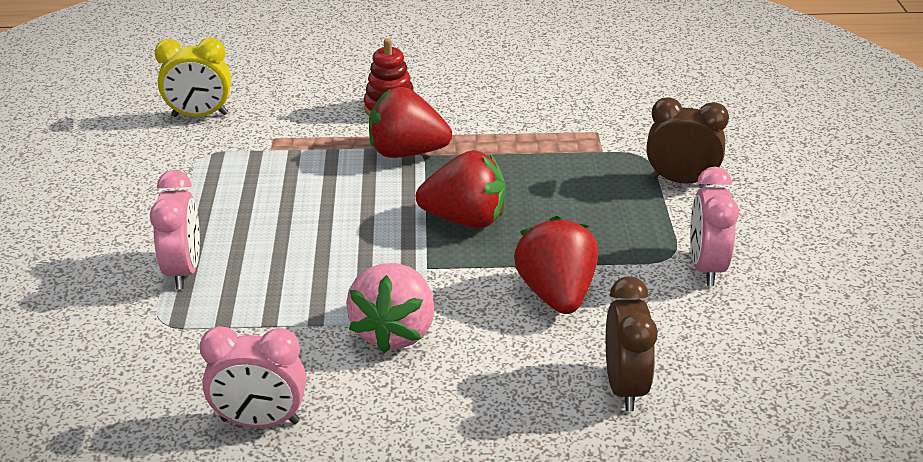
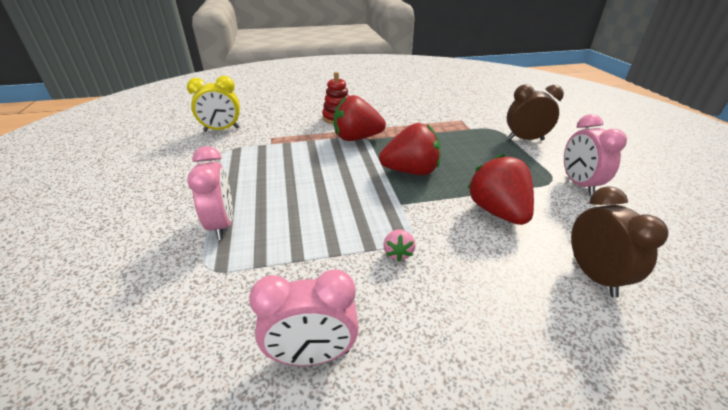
camera: 10 degrees left, 0 degrees up
pink strawberry [346,263,435,353] -> pink strawberry [383,229,415,262], size x0.46

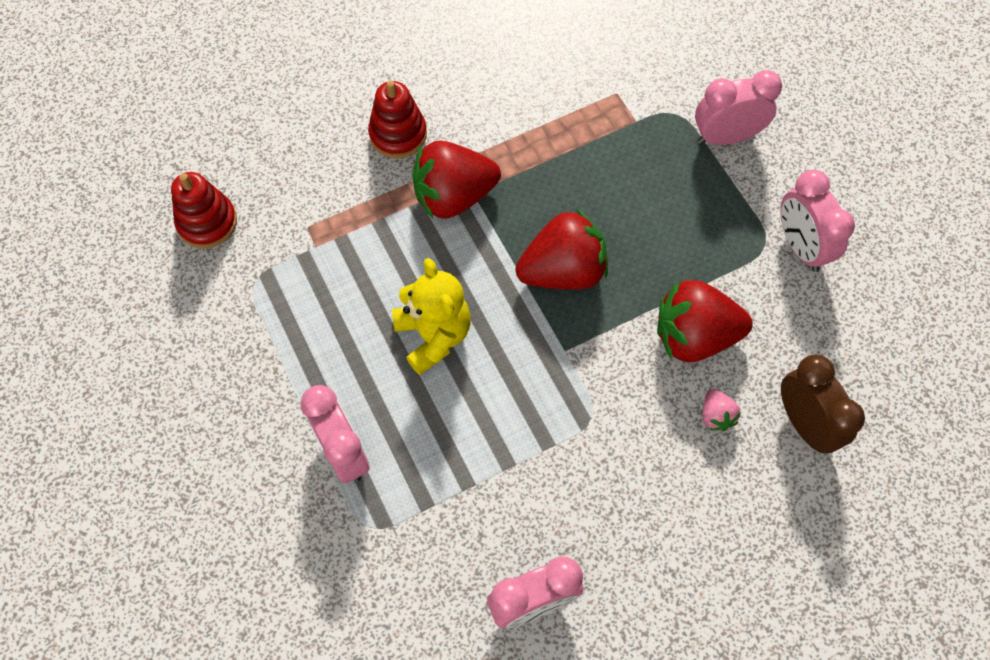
camera: 15 degrees left, 30 degrees up
yellow clock [187,76,240,132] -> red stacking toy [171,172,237,248]
pink strawberry [383,229,415,262] -> pink strawberry moved to [703,389,741,431]
red strawberry [468,154,534,225] -> red strawberry turned 60 degrees counterclockwise [657,280,753,362]
brown clock [507,84,564,140] -> pink clock [695,70,782,145]
none -> yellow teddy bear [392,258,471,375]

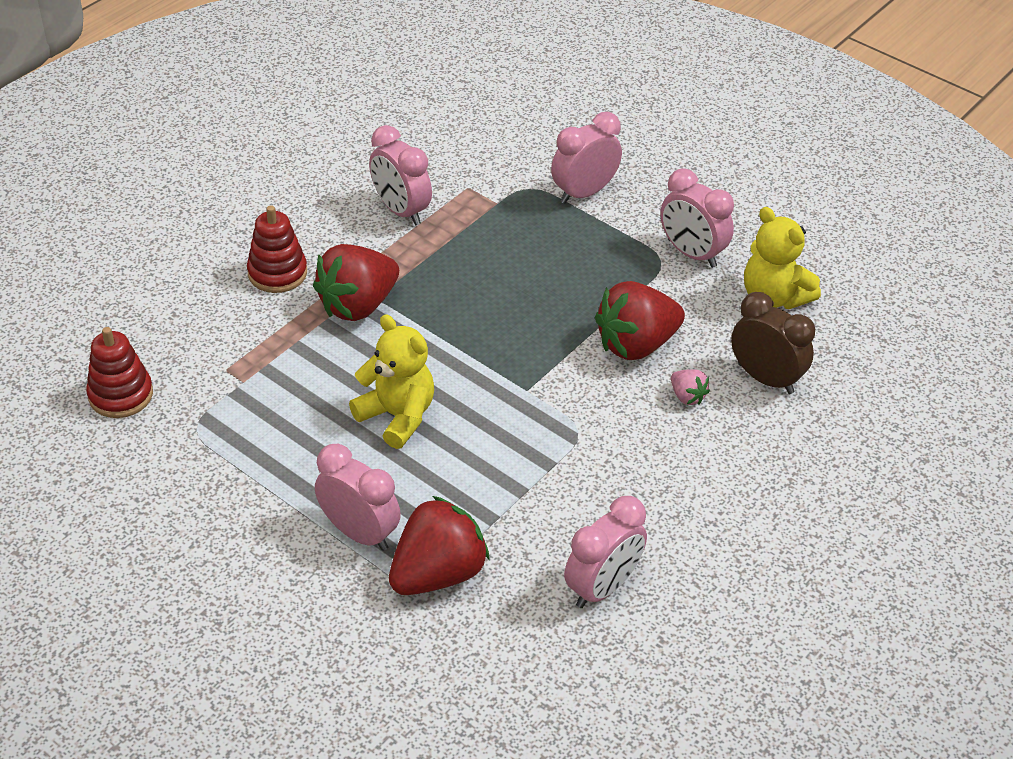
camera: 25 degrees left, 20 degrees down
red strawberry [515,208,608,290] -> red strawberry moved to [389,496,490,595]
none -> pink clock [369,125,432,225]
none -> yellow teddy bear [744,207,821,309]

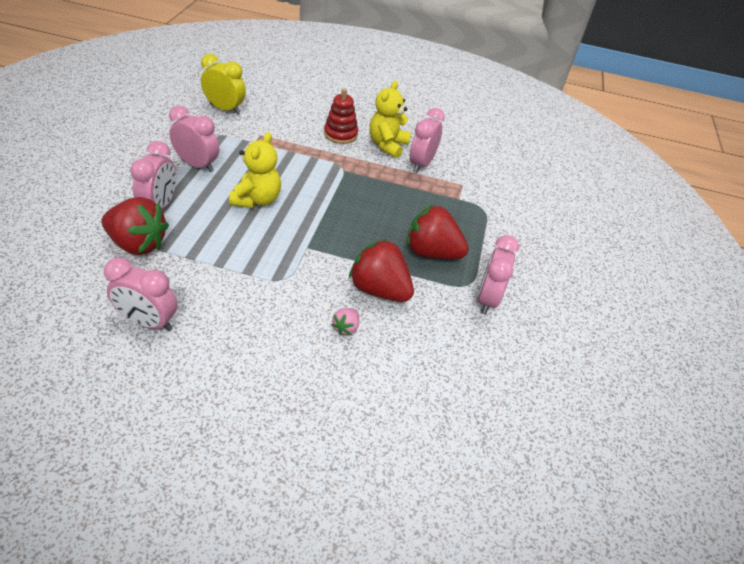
camera: 60 degrees right, 0 degrees up
red stacking toy [86,327,153,418] -> yellow clock [201,54,246,114]
red strawberry [313,244,399,321] -> red strawberry moved to [407,205,469,259]
pink clock [551,112,622,204] -> pink clock moved to [169,105,219,172]
brown clock [731,292,815,394] -> none
yellow teddy bear [744,207,821,309] -> yellow teddy bear moved to [370,81,411,158]

